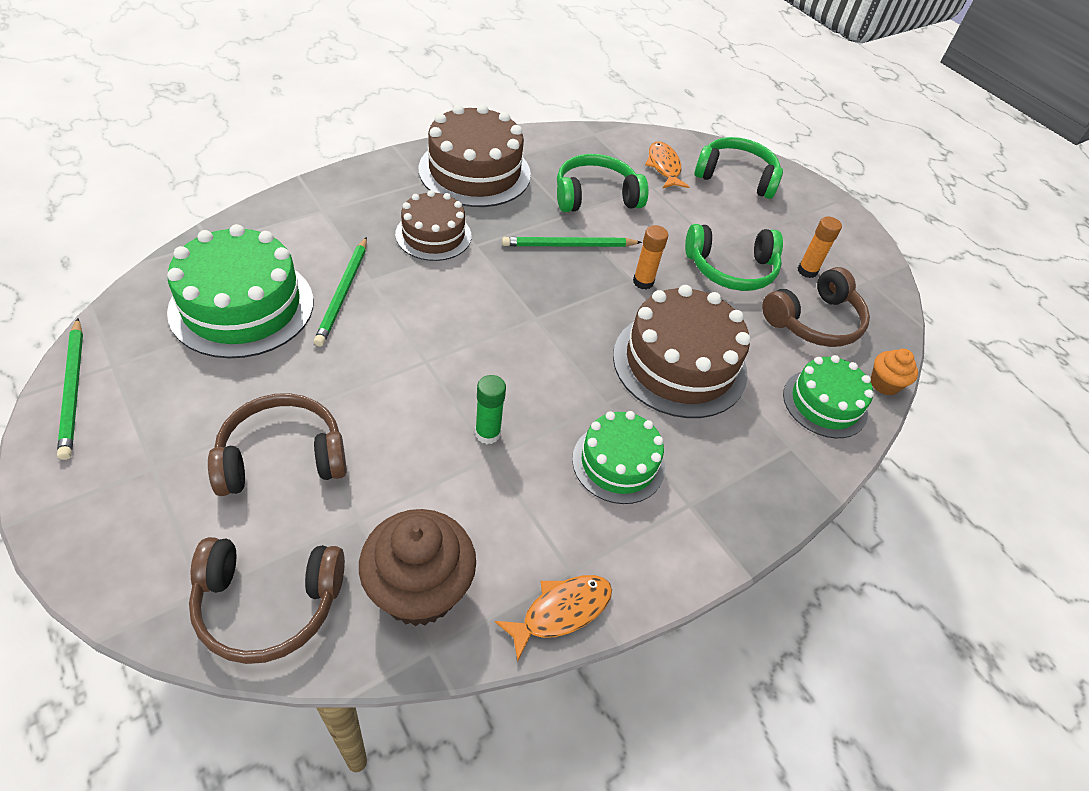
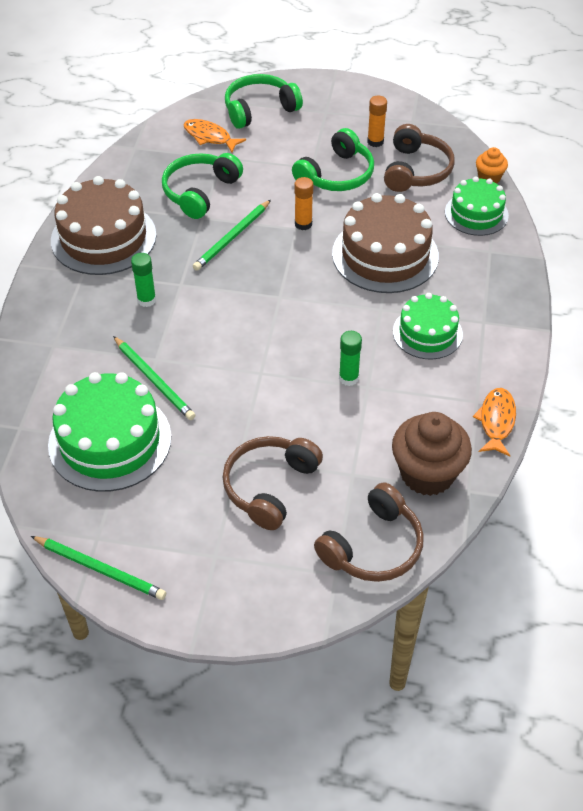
camera: 40 degrees left, 0 degrees up
brown cake [395,190,471,261] -> green glue stick [131,253,156,307]

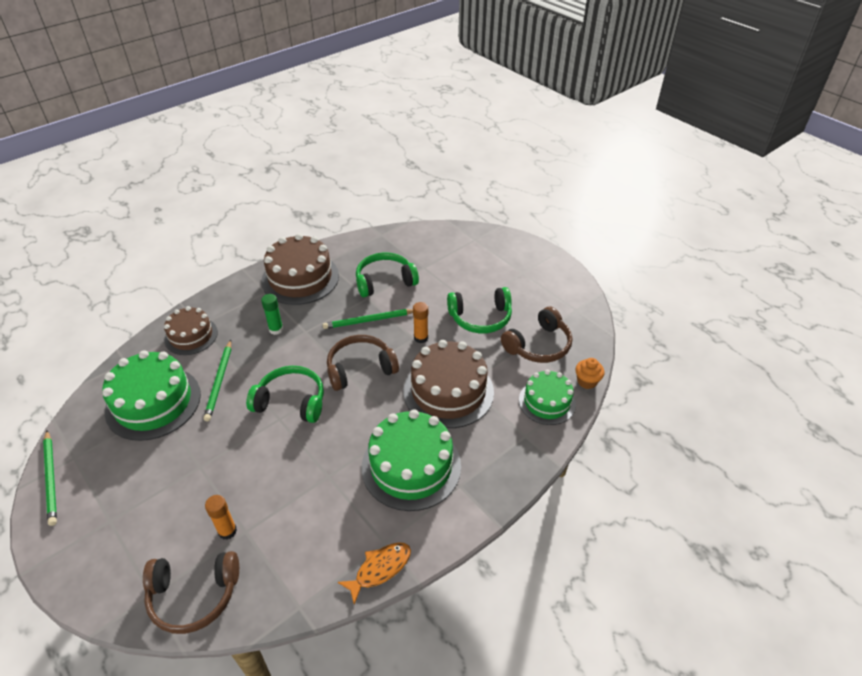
camera: 40 degrees right, 5 degrees down
orange fish [184,119,246,153] -> none
brown headphones [222,436,323,530] -> brown headphones moved to [327,335,399,391]
green headphones [225,74,303,129] -> green headphones moved to [246,366,324,423]
green glue stick [339,331,362,386] -> none
orange glue stick [367,95,387,147] -> orange glue stick moved to [205,495,237,540]
brown cupcake [392,412,472,496] -> none
green cake [393,293,463,359] -> green cake [362,409,461,511], size x1.62
none -> brown cake [164,306,218,355]

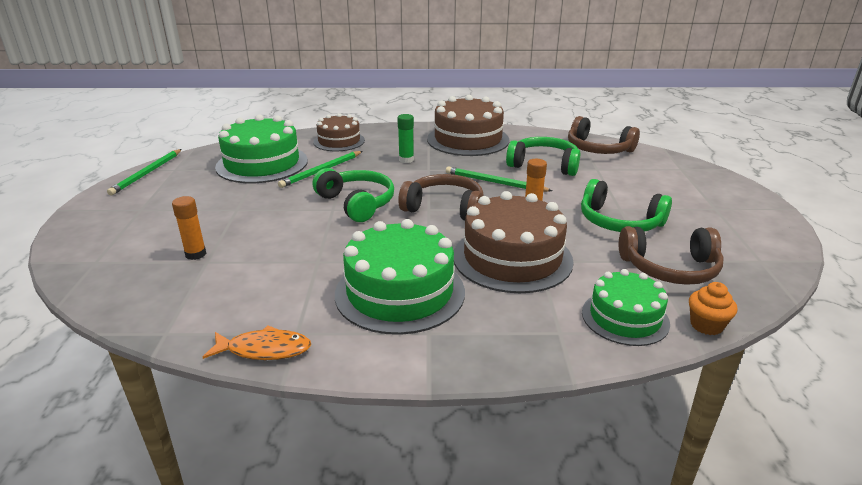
camera: 40 degrees right, 15 degrees down
brown headphones [143,551,239,634] -> brown headphones moved to [568,116,640,154]

